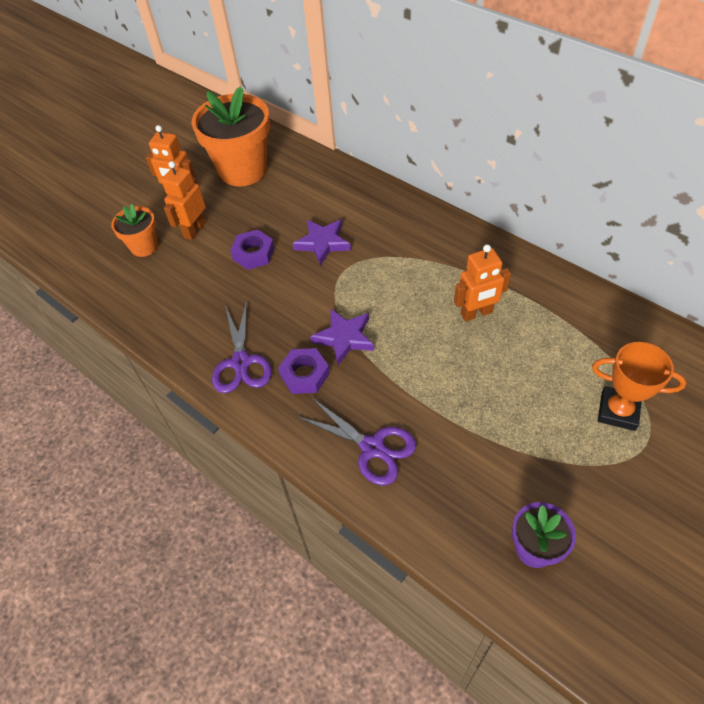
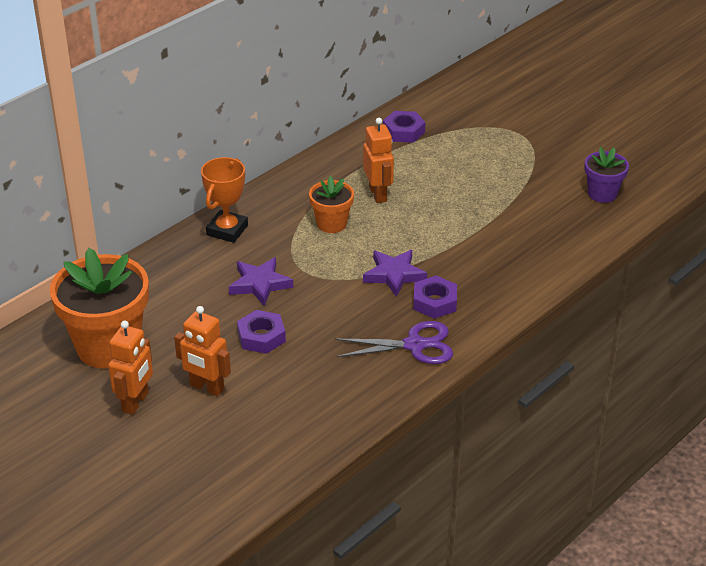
camera: 90 degrees left, 15 degrees down
orange flower pot [111,204,158,257] -> orange flower pot moved to [309,176,354,233]
purple scissors [298,398,416,486] -> none
orange trophy [592,342,687,431] -> orange trophy moved to [201,157,248,243]
none -> purple nut [383,111,425,143]

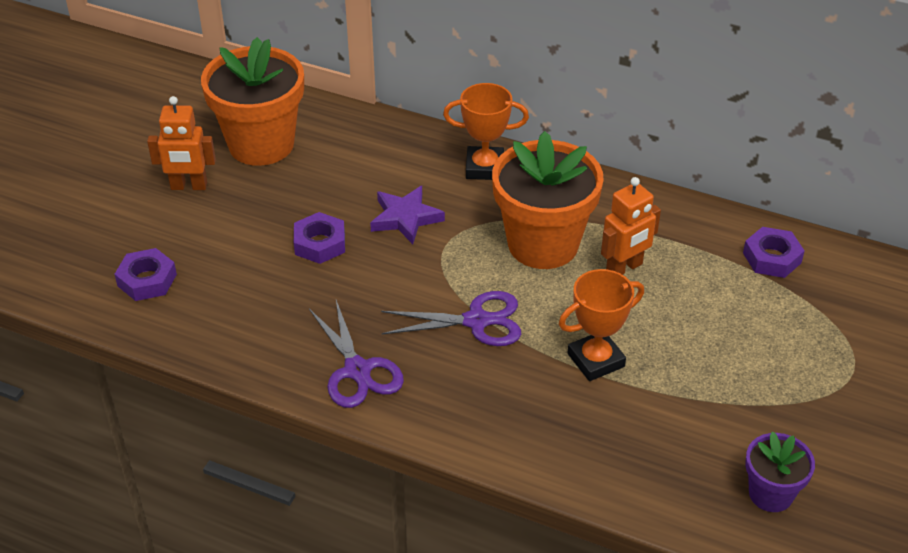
camera: 70 degrees right, 5 degrees up
orange robot [174,306,231,396] -> none
orange flower pot [309,176,354,233] -> orange flower pot [492,131,604,269], size x1.91
purple star [363,250,427,297] -> purple scissors [381,291,521,346]
purple nut [413,276,457,319] -> purple nut moved to [115,248,177,301]
none -> orange trophy [559,269,644,381]

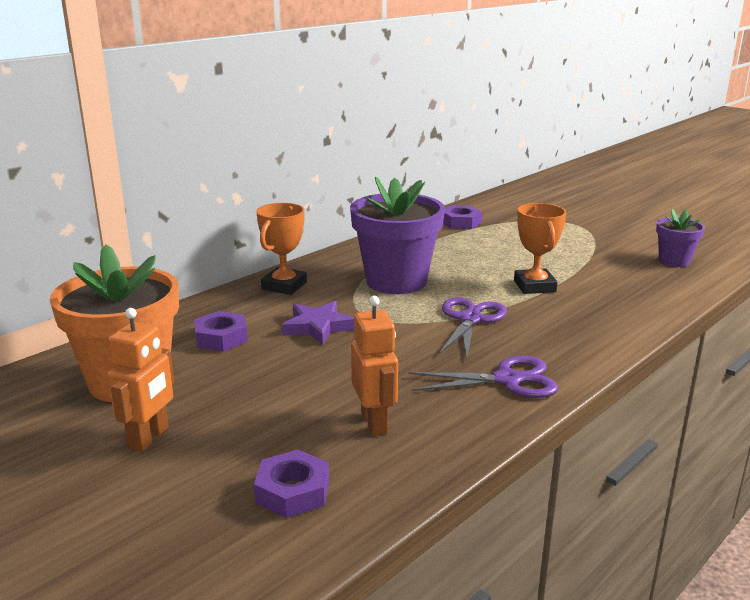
camera: 70 degrees left, 20 degrees down
purple nut [294,212,345,264] -> purple nut moved to [194,311,248,352]
orange flower pot [492,131,604,269] -> purple flower pot [350,177,445,294]
orange robot [601,177,661,275] -> orange robot moved to [351,296,398,436]

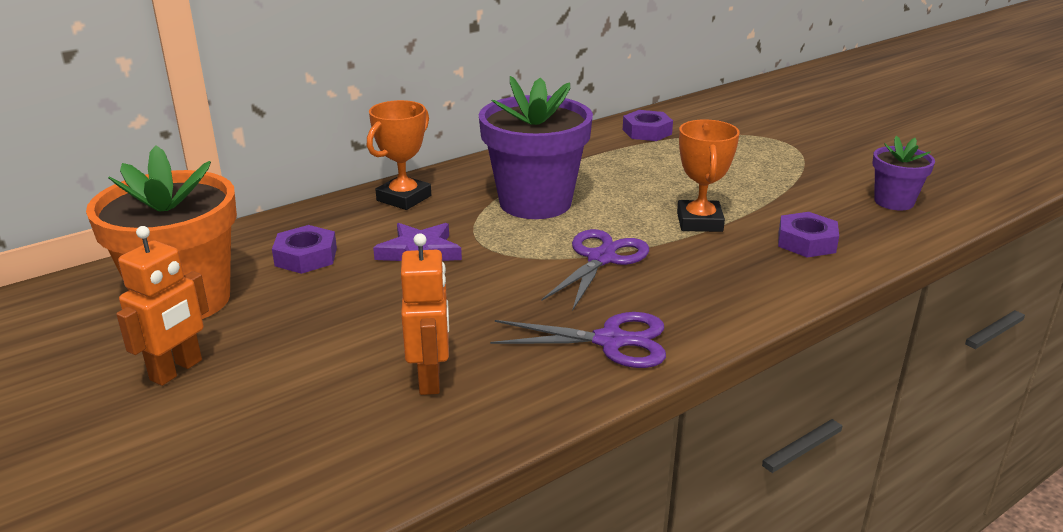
camera: 10 degrees right, 5 degrees up
purple nut [254,450,329,518] -> purple nut moved to [778,212,839,258]

